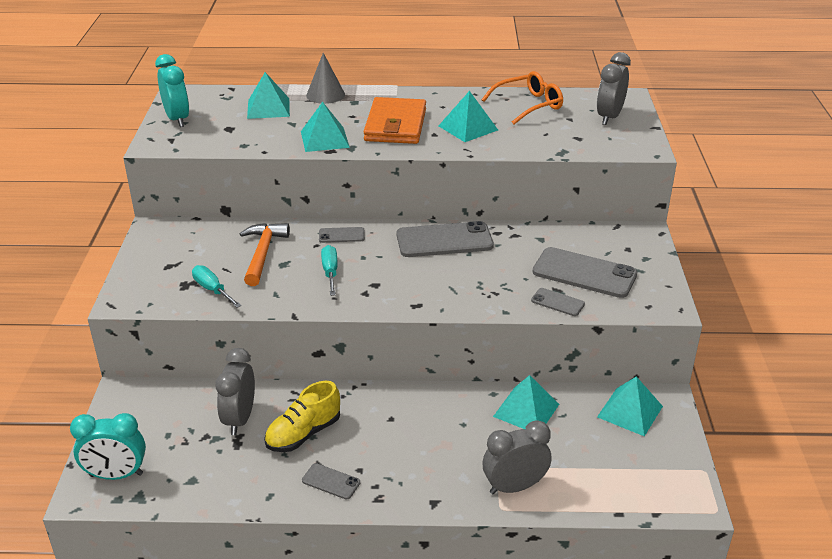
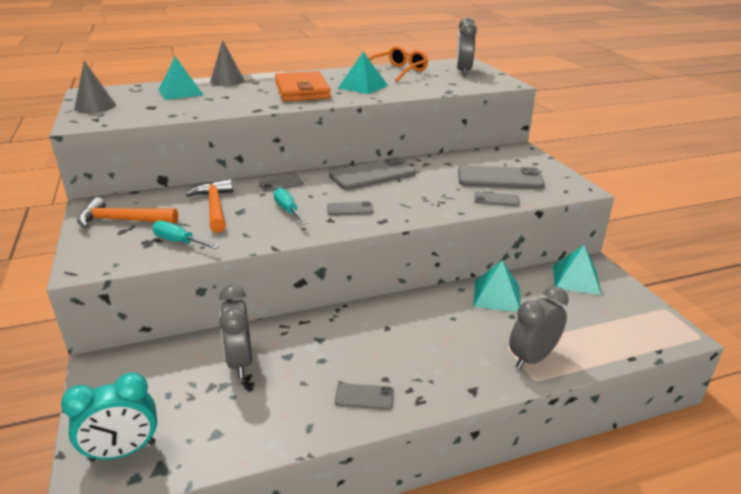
camera: 20 degrees left, 5 degrees down
turquoise clock [155,54,189,127] -> grey cone [74,61,116,113]
yellow shoe [264,381,340,452] -> none
turquoise pyramid [301,102,350,152] -> none
none -> orange hammer [77,197,178,228]
none -> grey phone [327,201,373,215]

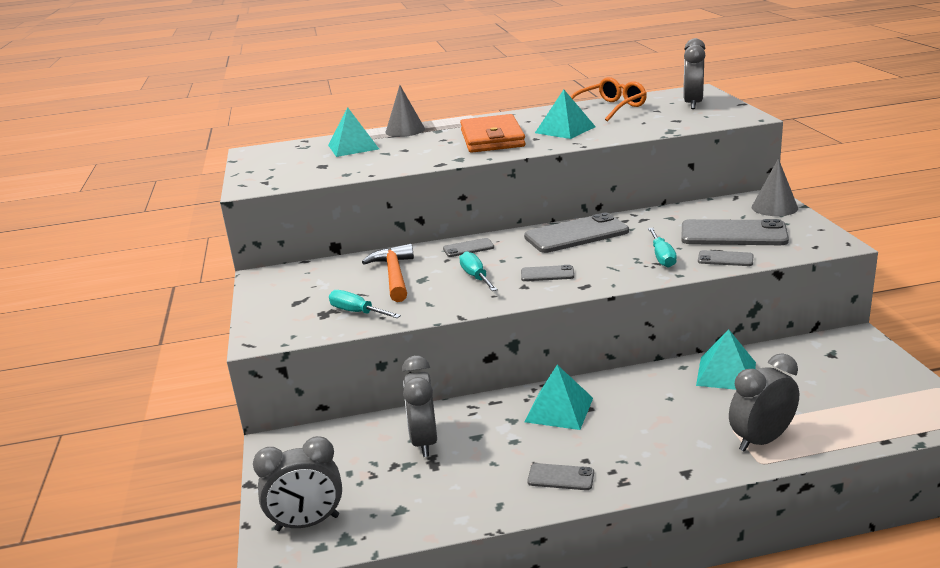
camera: 10 degrees right, 5 degrees down
turquoise clock [61,372,157,462] -> grey clock [253,436,342,531]
grey cone [74,61,116,113] -> grey cone moved to [752,158,798,216]
orange hammer [77,197,178,228] -> none
turquoise pyramid [553,245,601,295] -> turquoise pyramid moved to [525,365,593,430]
none -> turquoise screwdriver [648,228,677,268]

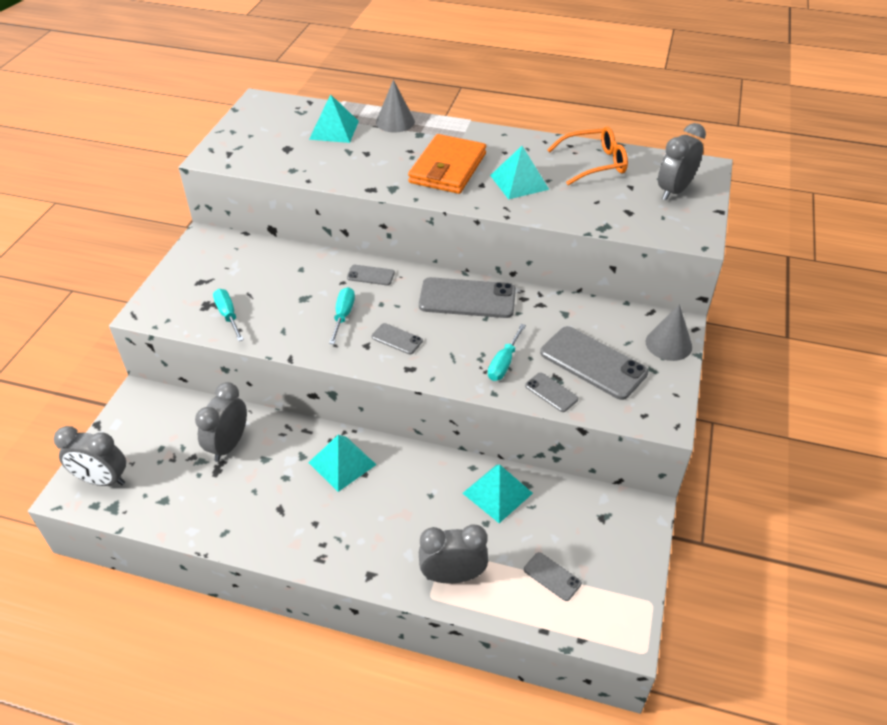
camera: 25 degrees right, 20 degrees up
orange hammer [362,244,414,302] -> none
grey phone [527,463,594,490] -> grey phone moved to [524,552,582,601]

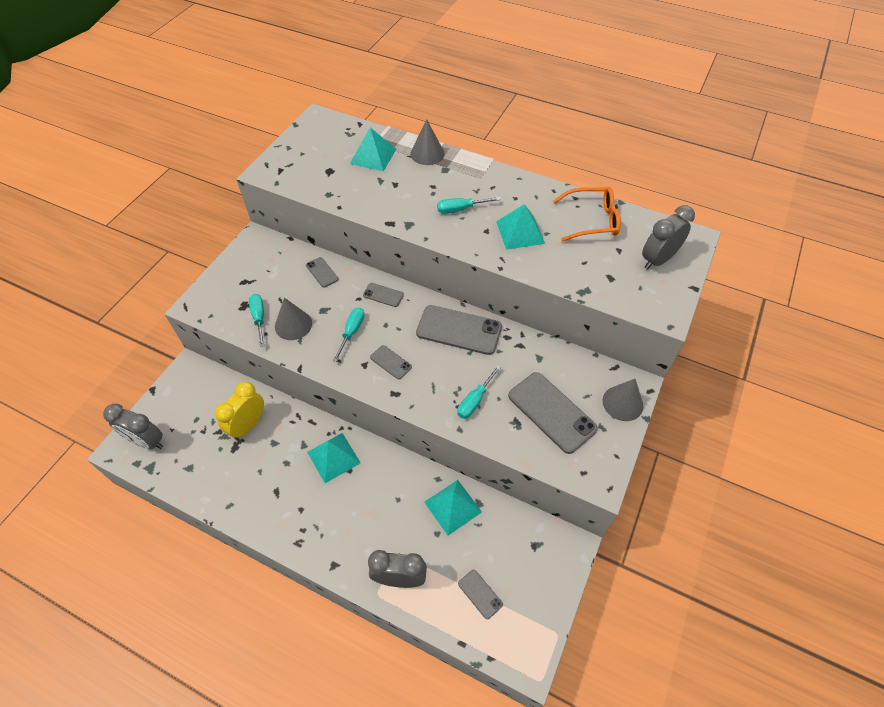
camera: 10 degrees right, 10 degrees up
grey clock [195,382,247,462] -> yellow clock [215,382,264,440]
orange wallet [408,134,486,194] -> turquoise screwdriver [437,197,501,214]
grey phone [525,373,578,412] -> grey phone moved to [306,257,338,288]
none -> grey cone [275,298,312,340]

